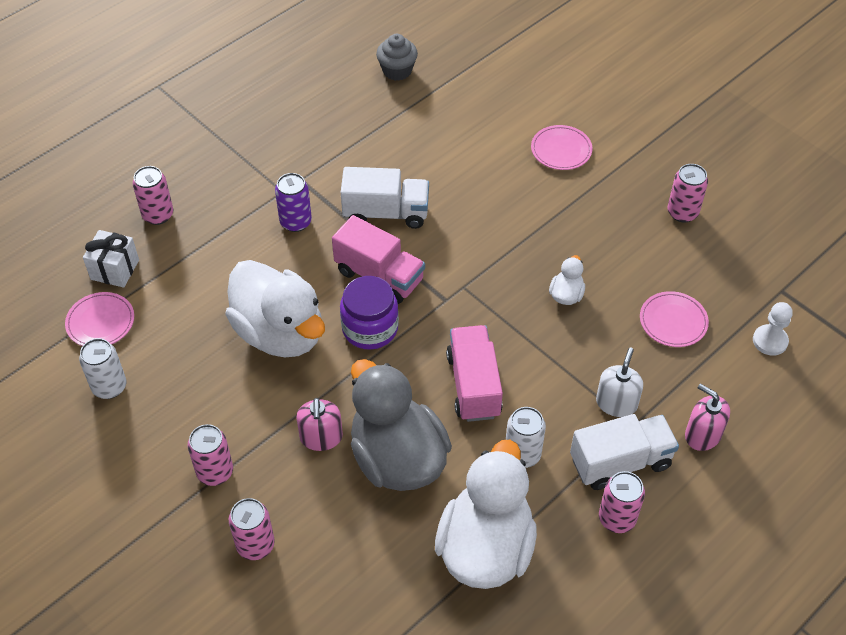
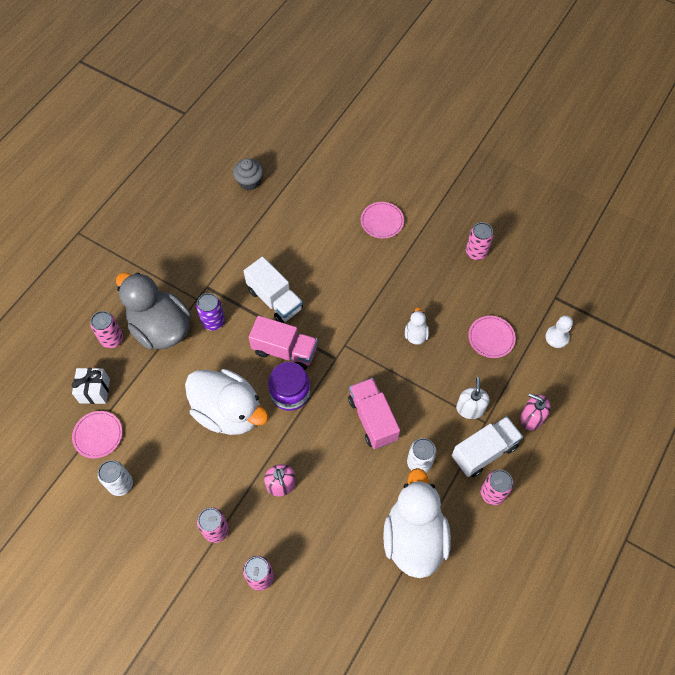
camera: 15 degrees left, 10 degrees up
white truck [341,167,429,229] -> white truck turned 60 degrees clockwise [244,257,303,323]
grey duck [351,359,452,491] -> grey duck moved to [116,272,191,350]

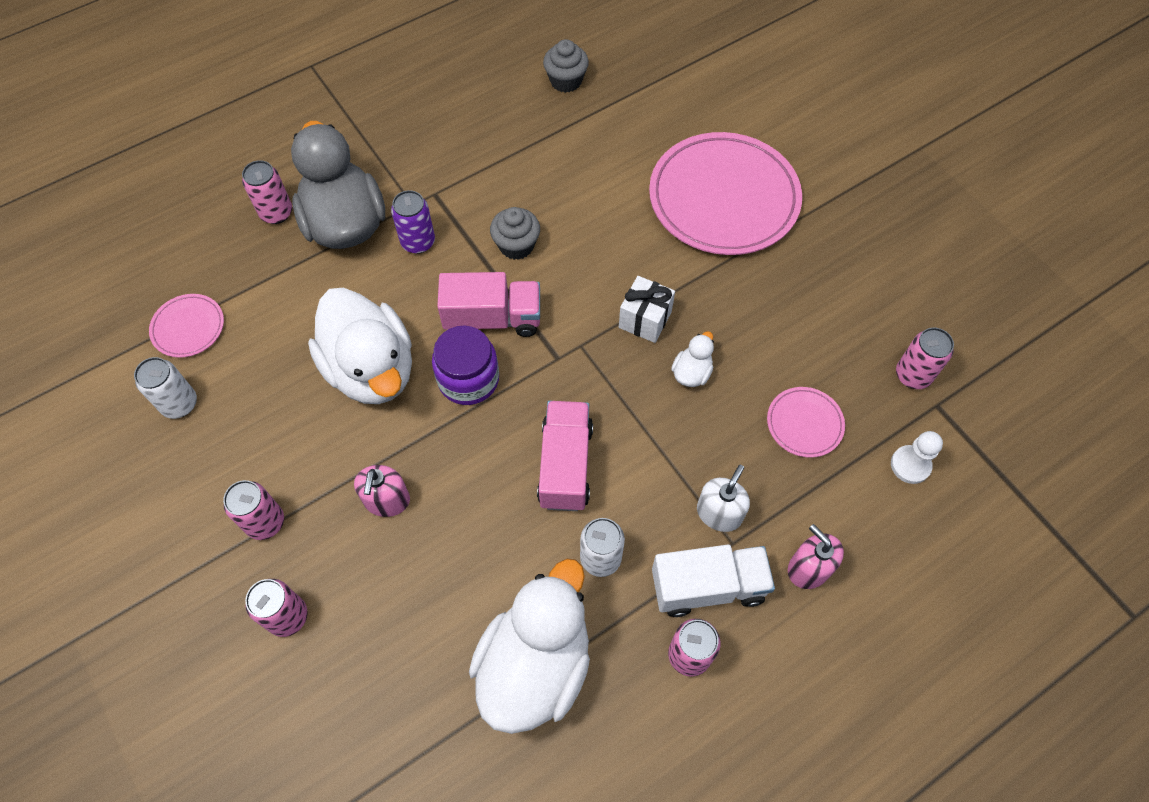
camera: 25 degrees right, 0 degrees up
white gift [72,368,110,404] -> white gift moved to [619,276,675,343]
white truck [244,257,303,323] -> grey cupcake [490,207,540,260]
pink truck [249,316,318,370] -> pink truck turned 45 degrees counterclockwise [437,272,540,337]
pink plate [361,202,404,239] -> pink plate [649,132,802,255], size x2.22
pink can [466,222,494,260] -> pink can moved to [896,328,954,389]

